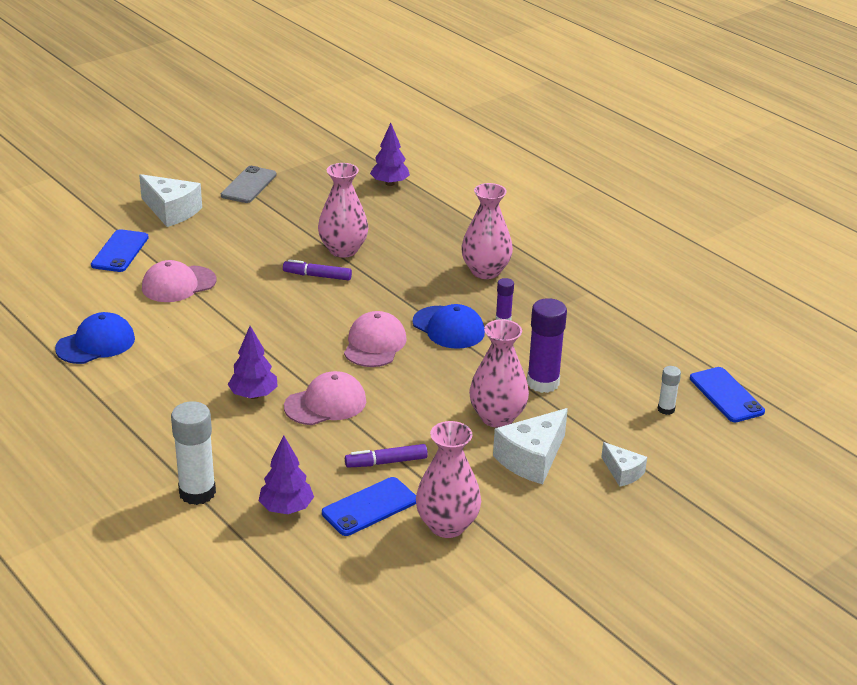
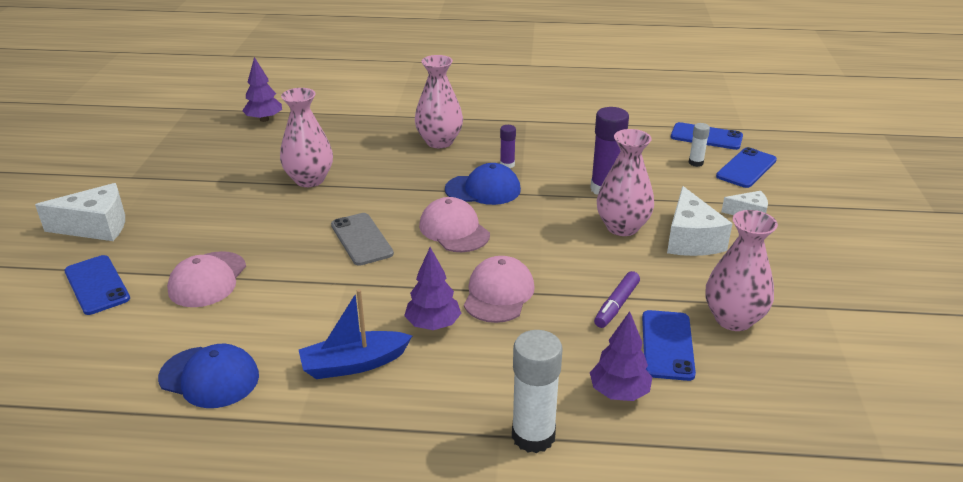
camera: 45 degrees left, 0 degrees up
blue cap [55,312,135,364] -> blue cap turned 105 degrees clockwise [158,344,259,408]
grey phone [221,166,277,203] -> grey phone moved to [331,213,394,266]
purple marker [283,259,352,281] -> none
none -> blue boat [299,289,412,379]
none -> blue phone [716,147,777,188]

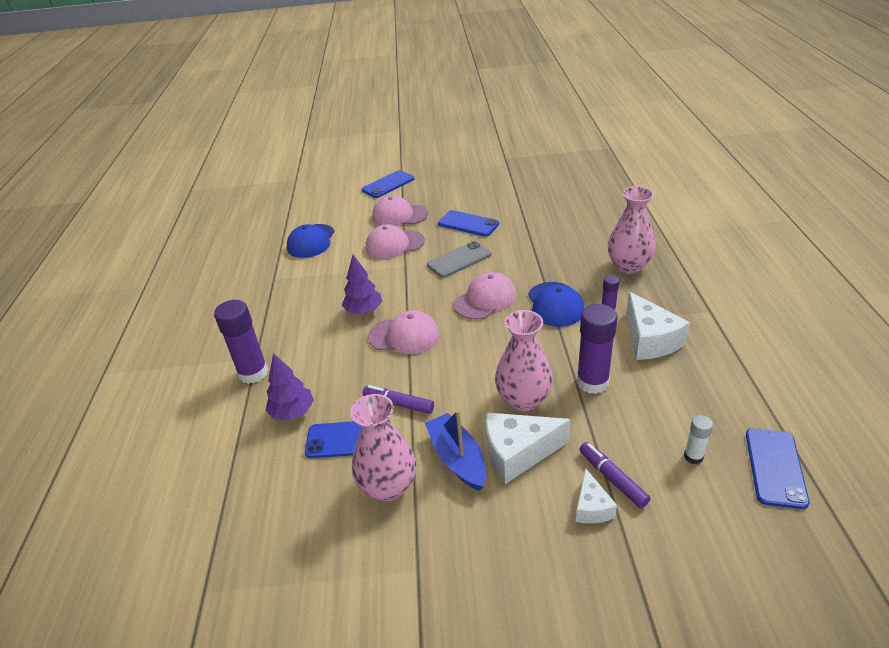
camera: 85 degrees right, 5 degrees up
white cheese [35,183,125,241] -> white cheese moved to [626,292,690,360]
purple tree [242,57,282,122] -> none
pink vase [280,88,333,187] -> none
blue boat [299,289,412,379] -> blue boat moved to [425,410,486,491]
white glue stick [512,330,563,453] -> purple glue stick [214,300,268,384]
blue phone [716,147,777,188] -> blue phone moved to [438,210,499,237]
none -> pink cap [366,225,425,259]
none -> purple marker [579,442,651,508]

